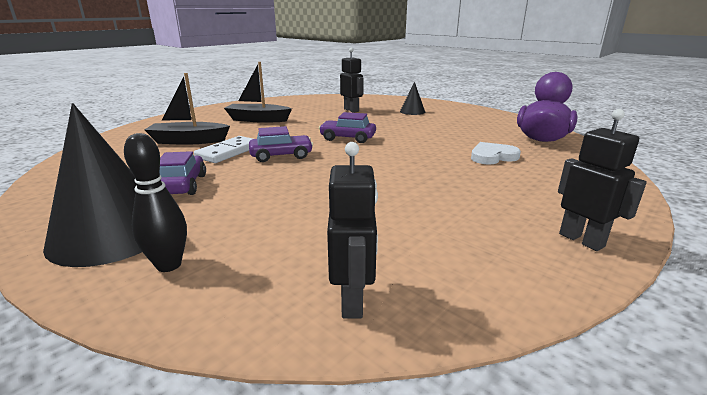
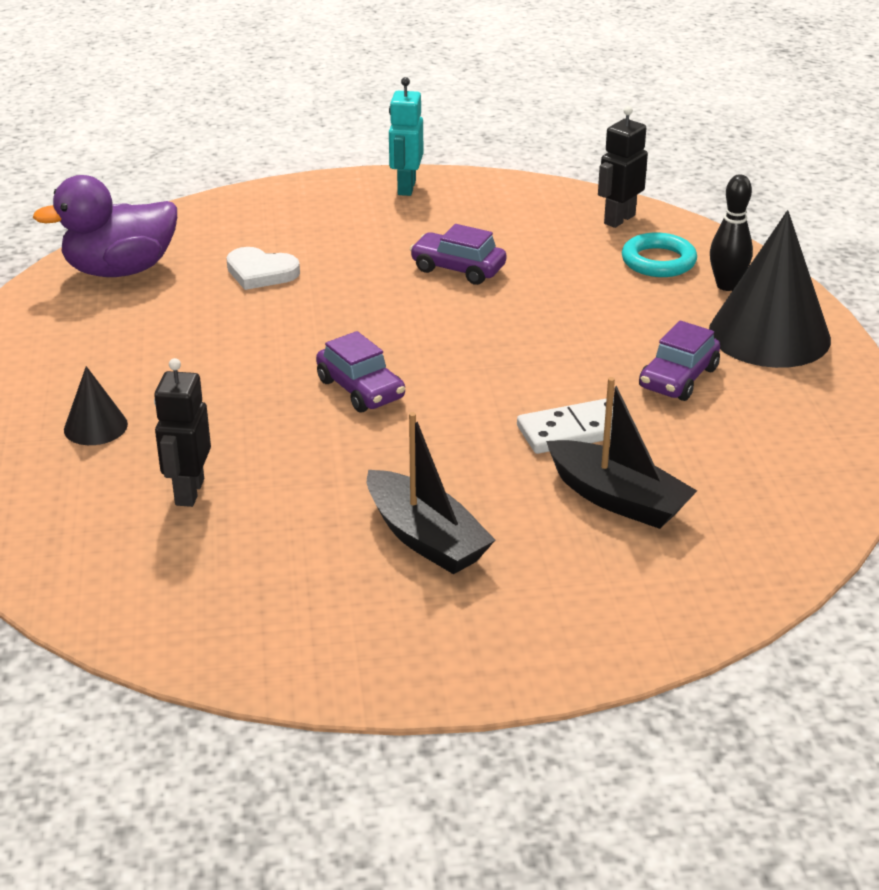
camera: 140 degrees left, 10 degrees up
purple car [249,126,313,162] -> purple car moved to [410,224,506,285]
black robot [558,109,647,251] -> turquoise robot [389,77,423,196]
none -> turquoise ring [622,233,697,277]

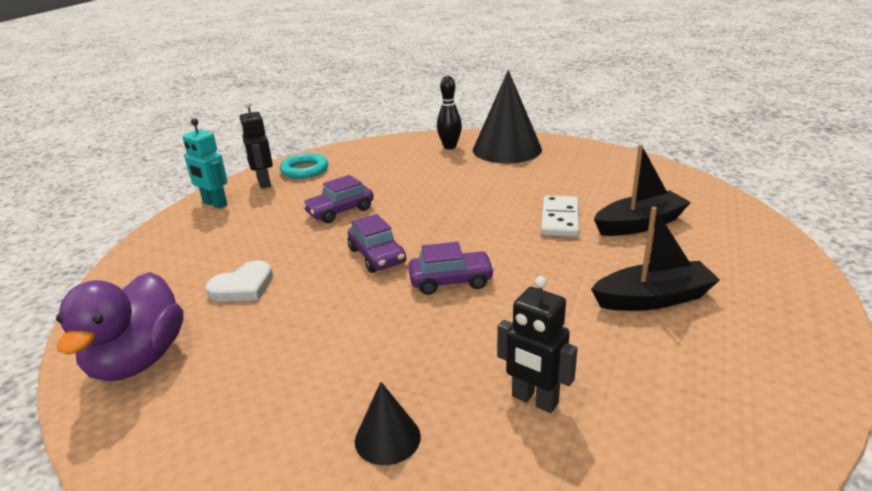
camera: 60 degrees left, 5 degrees down
black robot [598,106,648,228] -> black robot moved to [239,101,273,189]
turquoise ring [622,233,697,277] -> turquoise ring moved to [280,153,328,179]
purple car [639,321,720,401] -> purple car moved to [348,214,406,273]

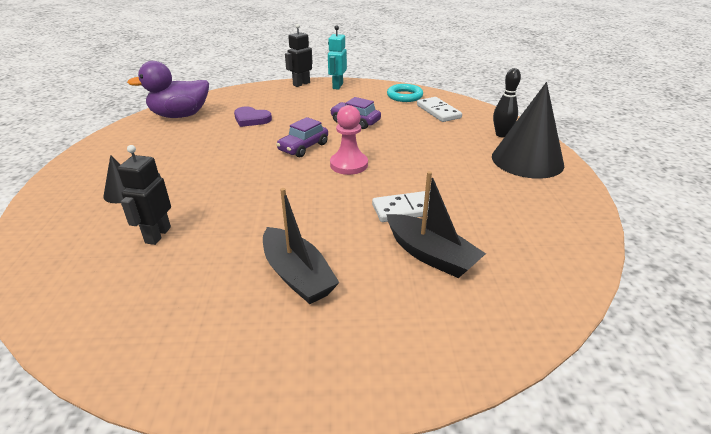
camera: 65 degrees right, 5 degrees up
white heart [206,260,273,302] -> purple heart [234,106,272,127]
black robot [239,101,273,189] -> black robot moved to [285,24,313,87]
purple car [408,242,495,295] -> none
none -> pink pawn [330,105,368,175]
none -> white domino [417,97,462,122]

